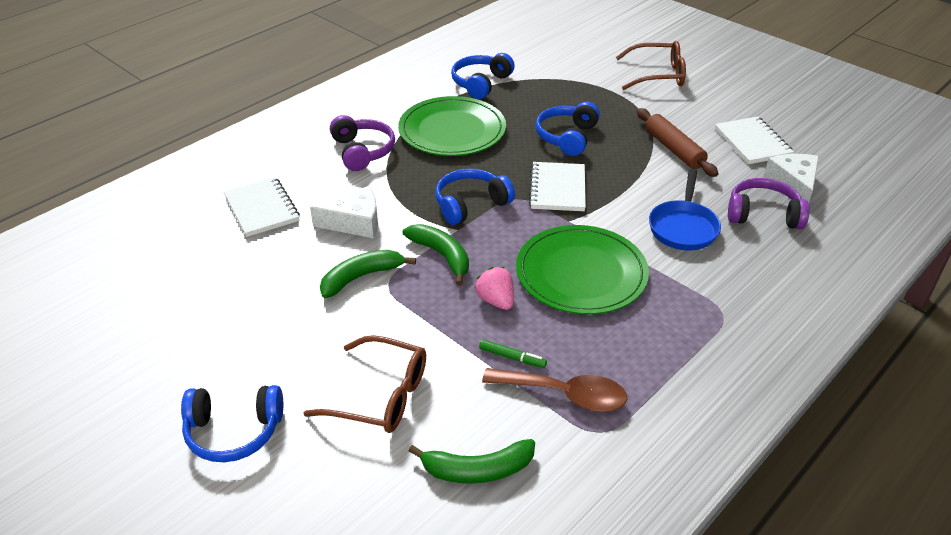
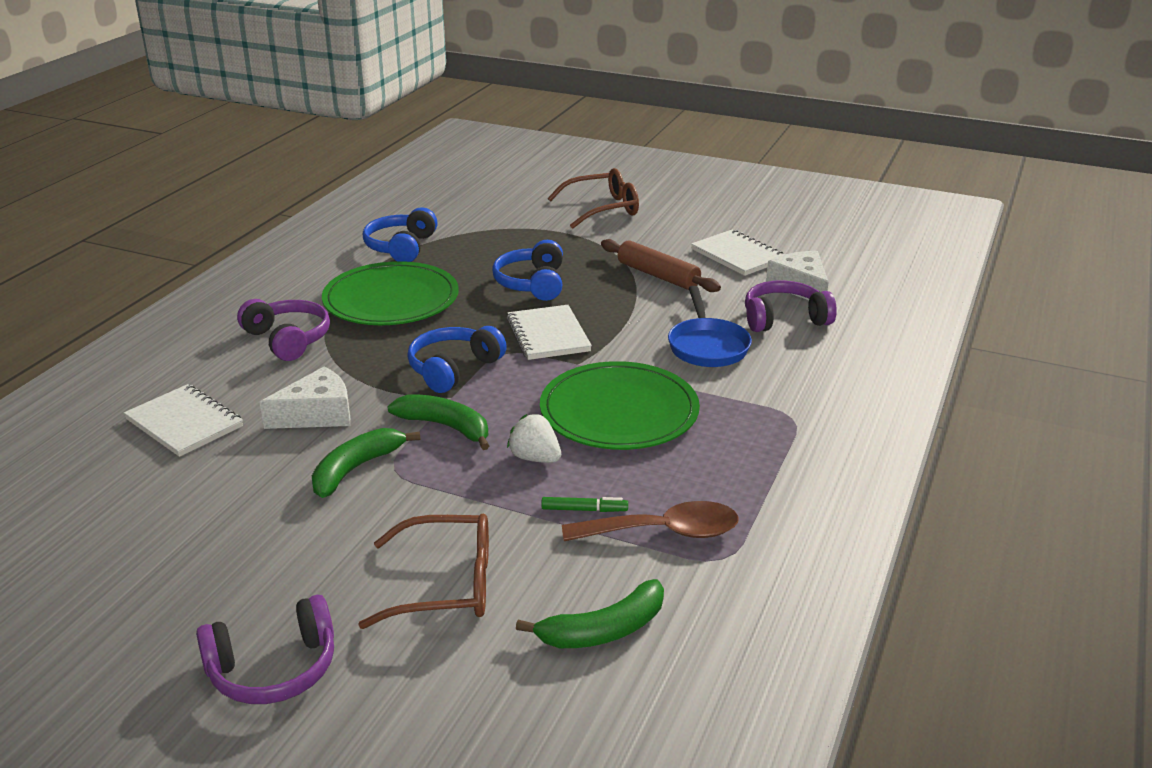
camera: 20 degrees left, 10 degrees down
blue headphones [181,385,283,462] -> purple headphones [196,595,334,704]
pink strawberry [474,267,514,310] -> white strawberry [507,414,561,463]

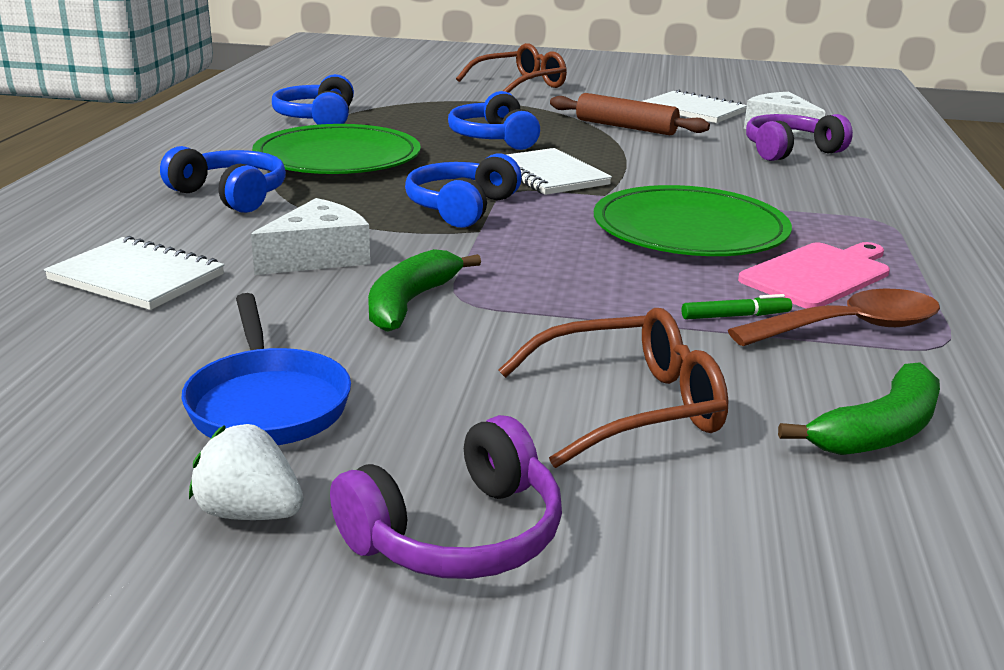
camera: 15 degrees left, 5 degrees down
purple headphones [237,299,330,361] -> blue headphones [160,146,286,213]
green banana [387,394,489,450] -> none
white strawberry [507,414,561,463] -> white strawberry moved to [189,424,304,520]
blue pan [668,286,752,367] -> blue pan moved to [181,293,351,445]
none -> pink cutting board [738,242,890,309]

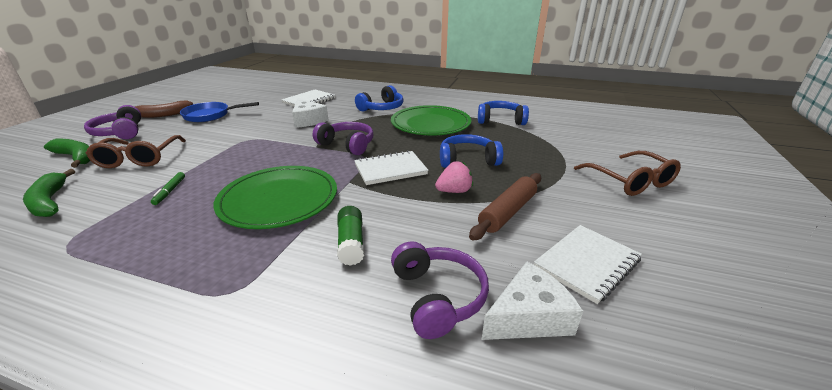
camera: 100 degrees right, 5 degrees up
white strawberry [189,424,304,520] -> brown banana [135,101,193,118]
green banana [368,249,481,332] -> green banana moved to [44,139,90,168]
blue headphones [405,153,522,228] -> purple headphones [313,122,373,155]
brown spoon [728,288,940,346] -> none
pink cutting board [738,242,890,309] -> none
none -> green glue stick [337,206,364,266]
none -> pink strawberry [435,161,473,193]

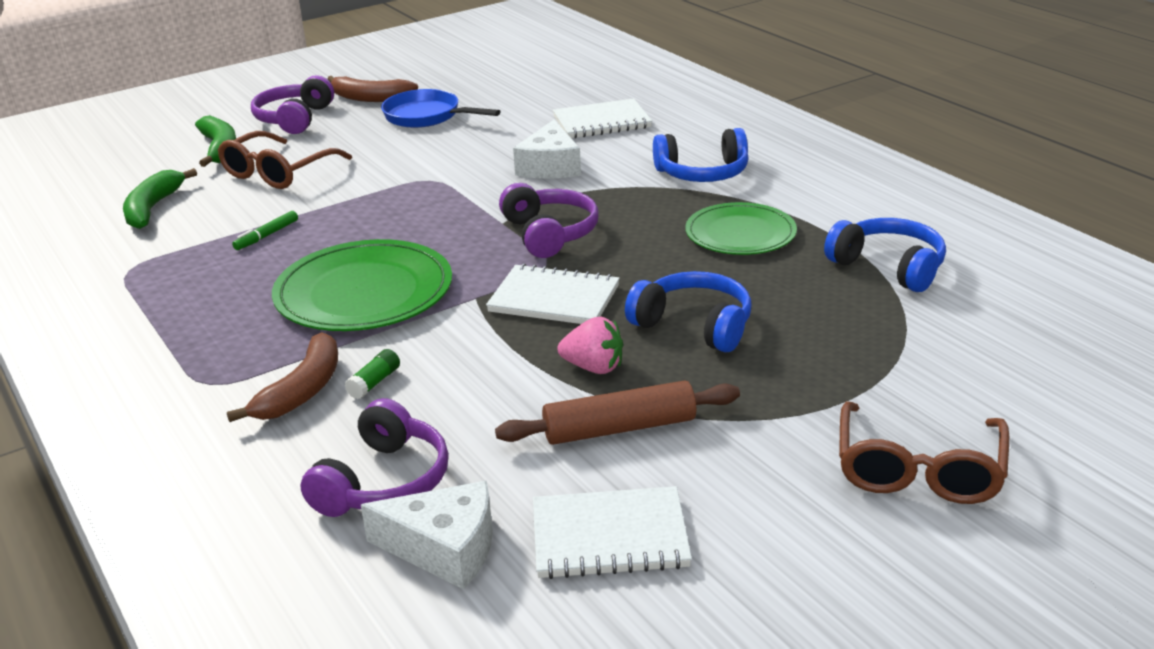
camera: 40 degrees right, 0 degrees up
green glue stick [337,206,364,266] -> green glue stick [345,349,400,399], size x0.64
green plate [391,105,471,135] -> green plate [685,202,797,255], size x0.66
none -> brown banana [227,332,338,422]

